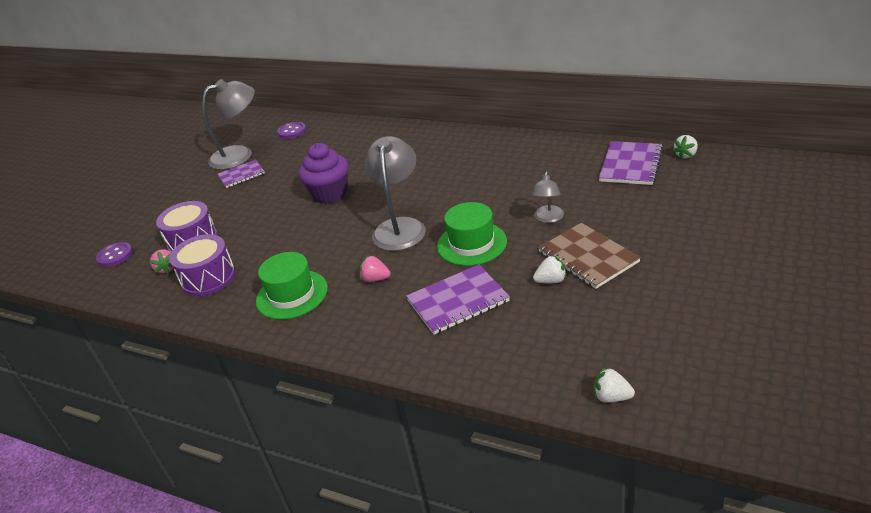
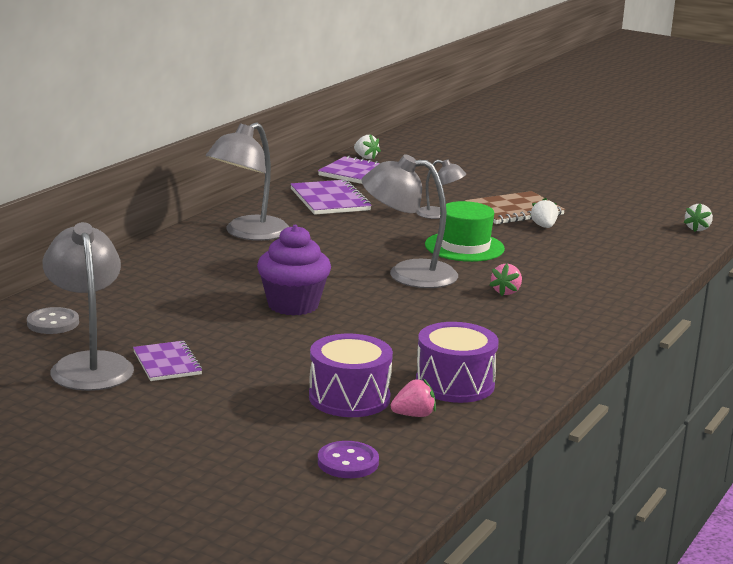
camera: 90 degrees left, 15 degrees down
green hat [256,252,328,319] -> none
purple button [278,122,306,139] -> grey button [27,307,79,334]
purple notebook [406,264,510,335] -> purple notebook moved to [290,179,371,215]
none -> grey lamp [206,122,289,241]

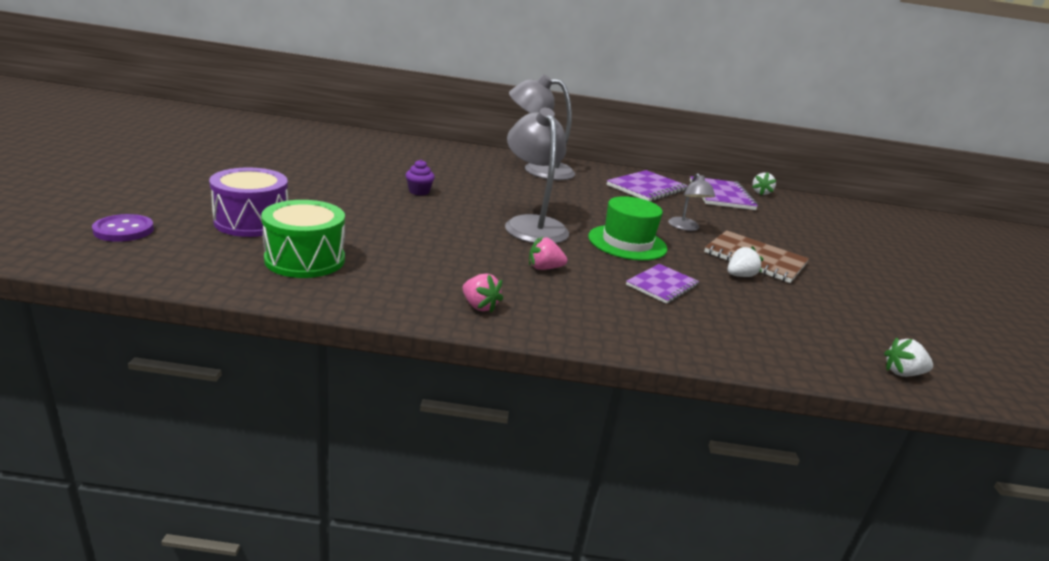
camera: 60 degrees right, 5 degrees up
grey button [27,307,79,334] -> none
grey lamp [43,222,134,391] -> none
purple notebook [133,341,202,381] -> purple notebook moved to [626,264,699,304]
purple cupcake [257,225,331,316] -> purple cupcake [405,159,435,196], size x0.48
pink strawberry [391,378,436,417] -> pink strawberry moved to [462,273,503,313]
purple drum [416,322,499,403] -> green drum [261,200,345,278]

